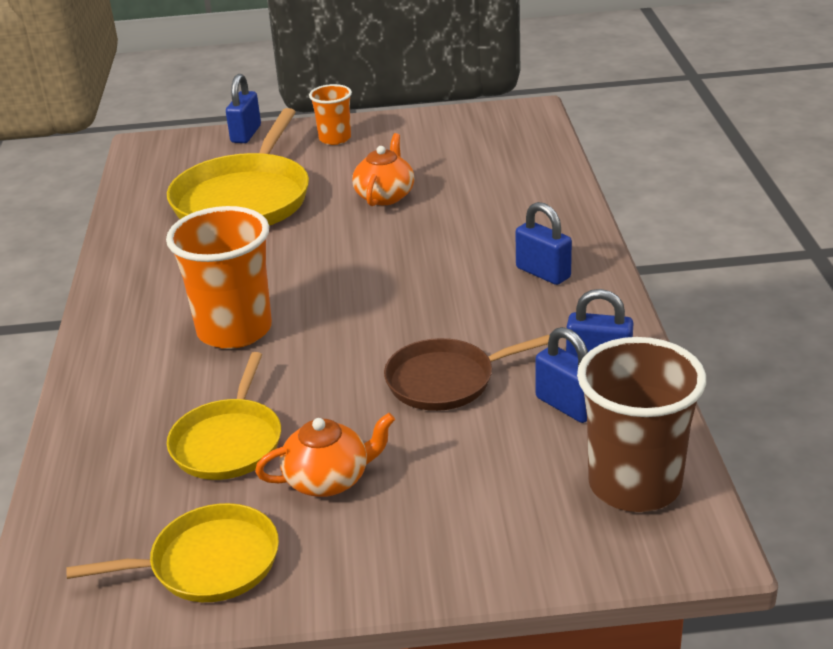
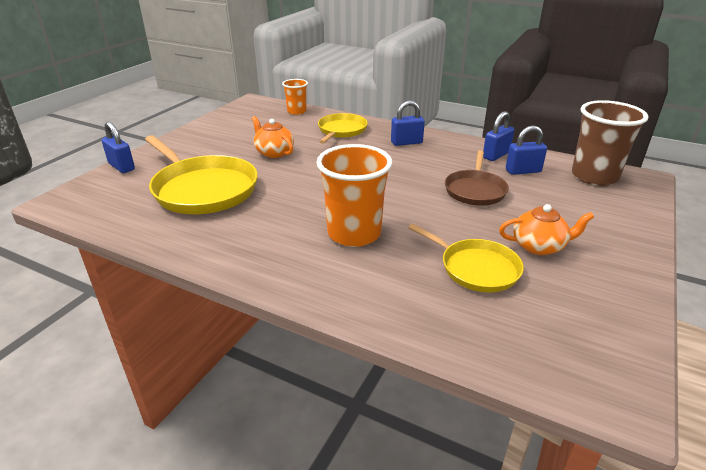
camera: 60 degrees left, 0 degrees up
yellow pan [66,503,279,602] -> yellow pan moved to [318,113,368,144]
orange teapot [255,413,395,497] -> orange teapot turned 75 degrees clockwise [499,204,594,255]
orange cup [309,84,352,145] -> orange cup moved to [282,79,308,115]

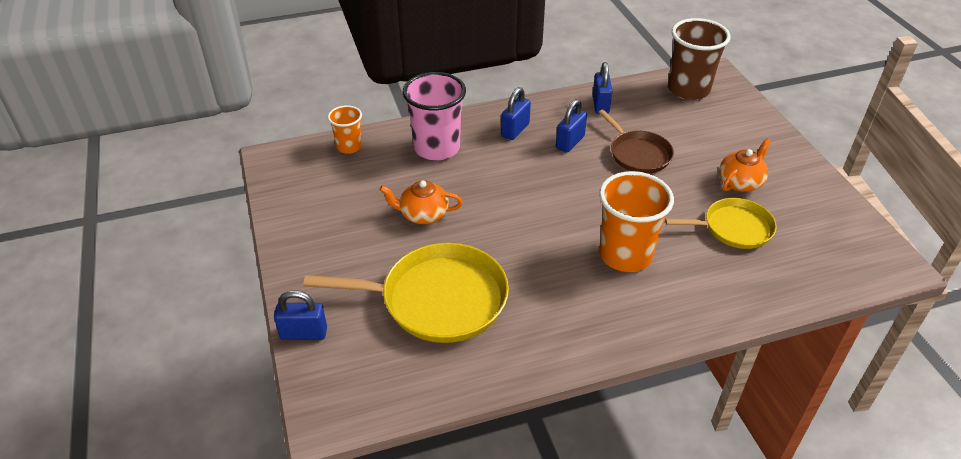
camera: 45 degrees left, 10 degrees up
yellow pan [318,113,368,144] -> pink cup [402,72,466,161]
blue padlock [506,125,547,175] -> blue padlock moved to [556,99,587,152]

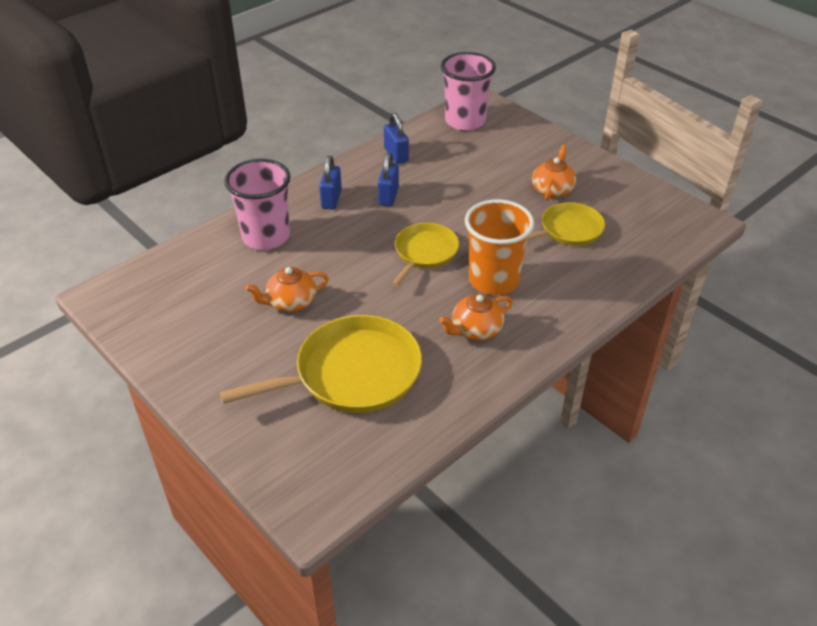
camera: 25 degrees left, 0 degrees up
blue padlock [274,290,327,340] -> none
orange cup [328,105,362,154] -> none
brown pan [599,109,674,173] -> none
brown cup [668,18,731,100] -> pink cup [441,52,496,131]
none -> yellow pan [392,223,459,286]
none -> orange teapot [439,294,513,340]

